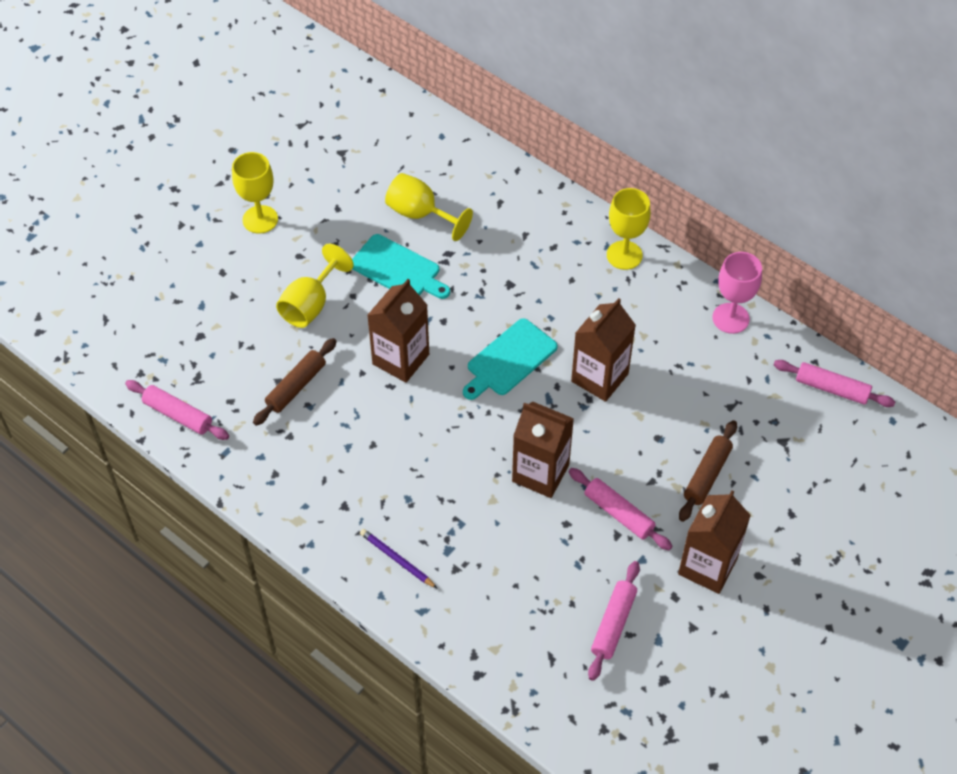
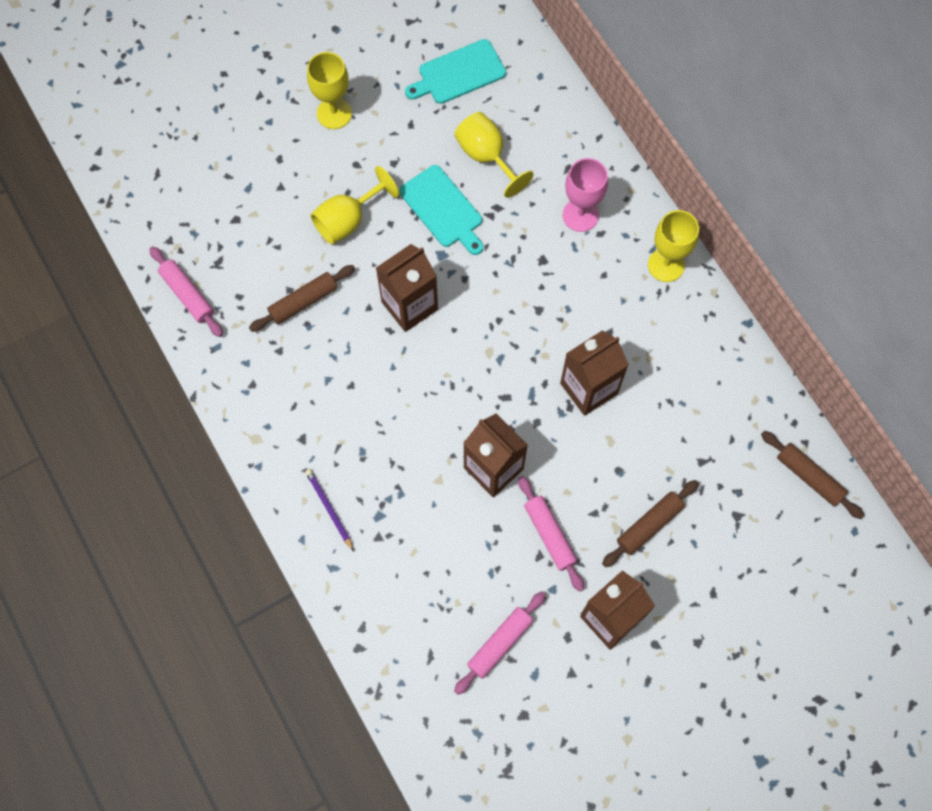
camera: 20 degrees right, 15 degrees up
turquoise cutting board [463,318,558,400] -> turquoise cutting board moved to [405,39,506,104]
pink goblet [712,252,762,334] -> pink goblet moved to [563,158,608,232]
pink rolling pin [774,360,895,407] -> brown rolling pin [761,431,865,519]

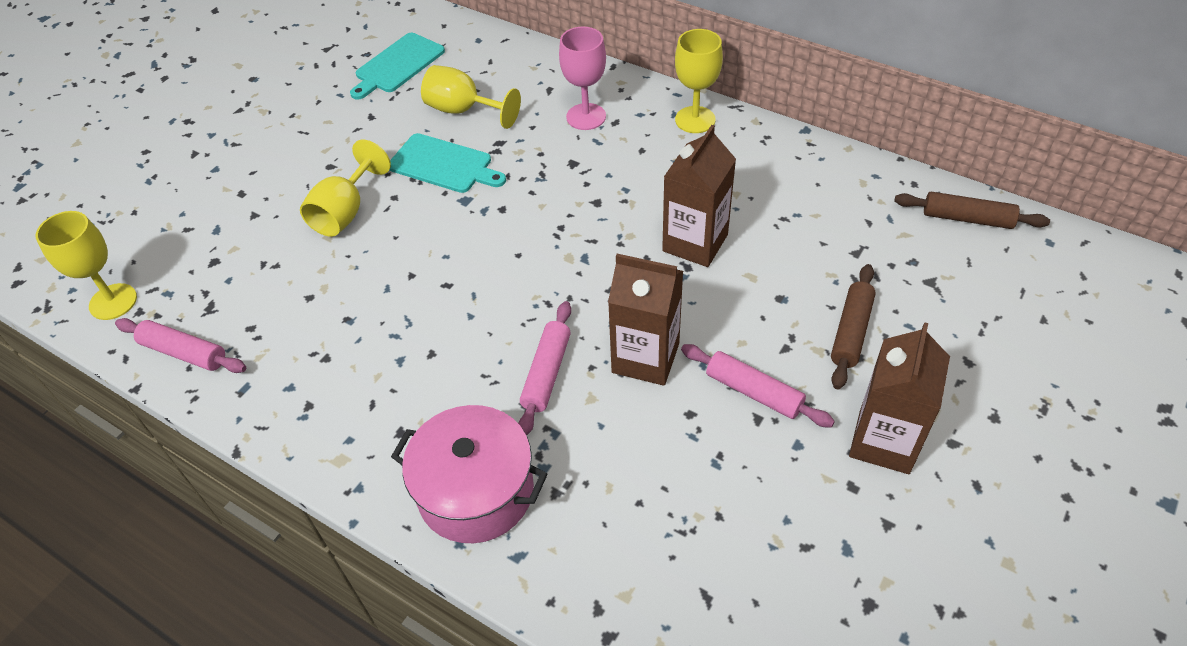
camera: 25 degrees left, 20 degrees down
brown rolling pin [249,265,355,332] -> none
purple pencil [305,469,354,551] -> pink pot [391,405,547,543]
yellow goblet [307,52,352,129] -> yellow goblet moved to [36,211,137,320]
brown carton [376,244,438,332] -> none
pink rolling pin [454,591,546,695] -> pink rolling pin moved to [518,301,571,435]

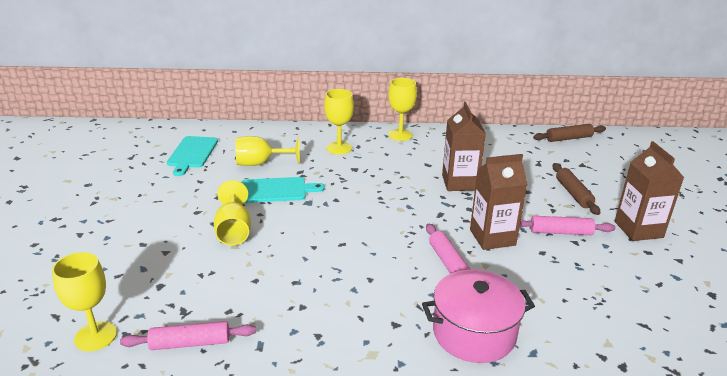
camera: 35 degrees left, 20 degrees down
pink goblet [559,27,606,130] -> yellow goblet [324,89,354,155]

